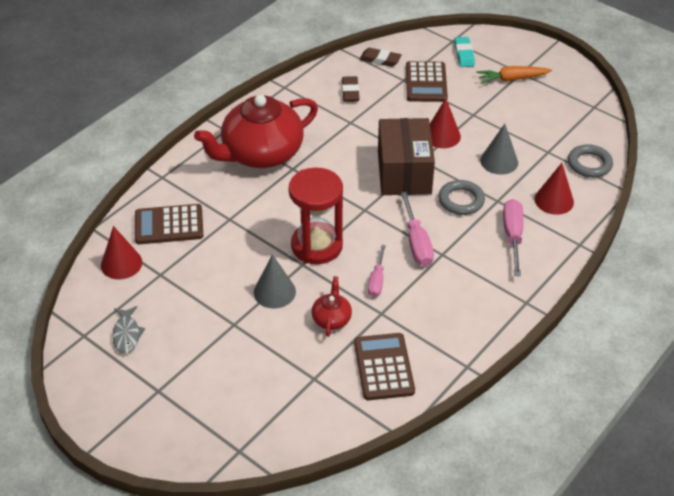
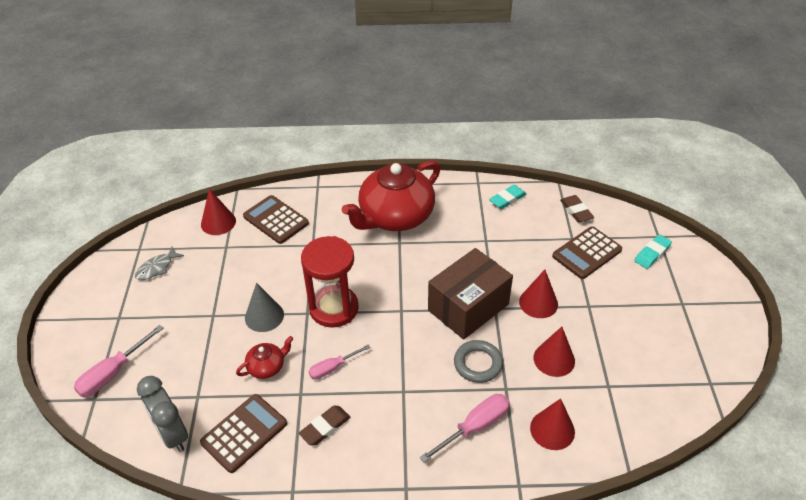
camera: 50 degrees right, 0 degrees up
red teapot [194,95,318,168] -> red teapot turned 60 degrees counterclockwise [342,161,440,231]
brown eraser [342,76,360,102] -> brown eraser moved to [299,406,350,445]
pink screwdriver [401,192,434,266] -> pink screwdriver moved to [74,325,164,397]
orange carrot [476,66,552,84] -> none
grey cone [480,124,518,175] -> red cone [534,327,575,377]
grey ring [568,144,613,178] -> none
none -> grey clock [137,376,188,452]
none -> turquoise eraser [489,185,527,209]

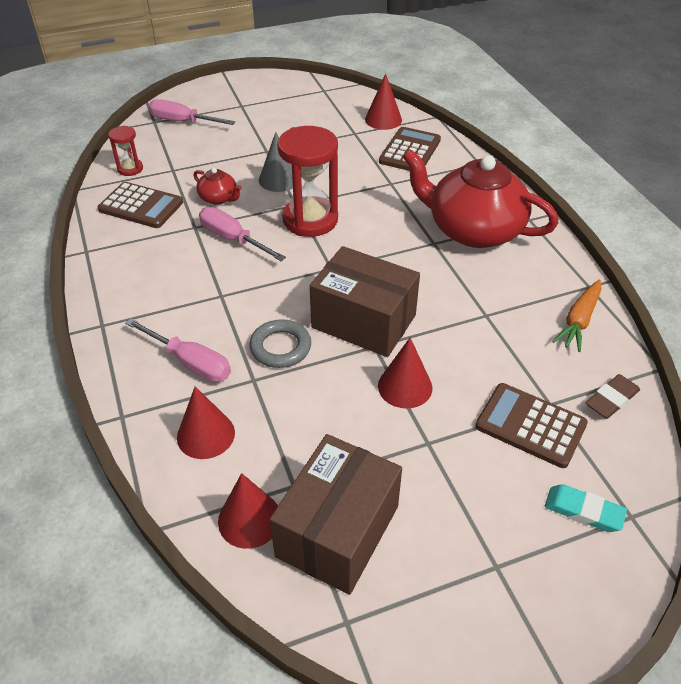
camera: 70 degrees right, 0 degrees up
grey fish [135,247,184,280] -> none
grey clock [137,376,188,452] -> red hourglass [108,126,143,176]
brown eraser [299,406,350,445] -> none
pink screwdriver [309,344,370,379] -> pink screwdriver [199,207,286,261], size x1.52
turquoise eraser [489,185,527,209] -> orange carrot [552,279,602,352]
red cone [534,327,575,377] -> red cone moved to [218,473,278,549]
none -> brown box [270,434,402,595]

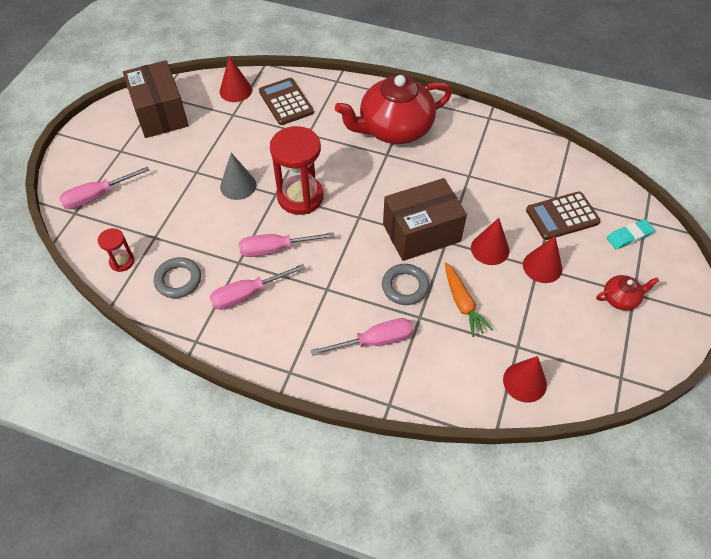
camera: 50 degrees left, 10 degrees up
brown calculator [98,182,183,228] -> grey ring [154,257,201,298]
red cone [177,386,235,459] -> red cone moved to [523,236,562,283]
red teapot [193,168,242,205] -> red teapot moved to [596,275,659,310]
brown box [270,434,402,595] -> brown box moved to [123,60,189,138]
orange carrot [552,279,602,352] -> orange carrot moved to [445,263,493,337]
brown eraser [585,374,640,419] -> none
none -> pink screwdriver [210,264,306,310]

